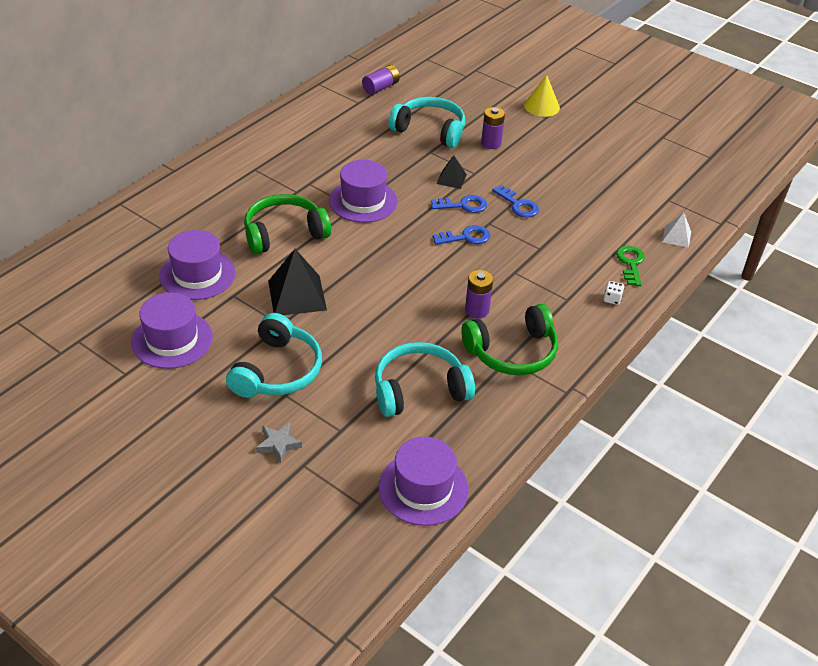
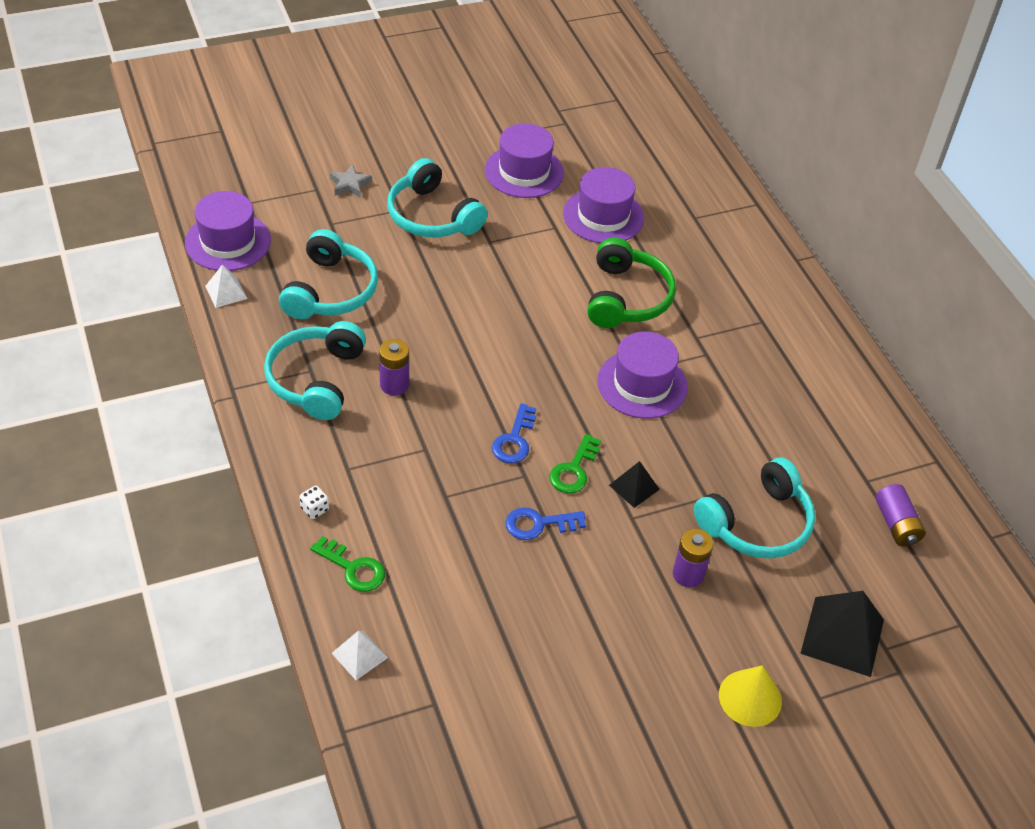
camera: 120 degrees right, 5 degrees up
black pyramid [268,249,327,315] -> black pyramid moved to [800,591,884,677]
blue key [431,195,487,213] -> green key [550,434,601,493]
green headphones [461,304,558,375] -> turquoise headphones [264,321,366,420]
none -> white pyramid [205,264,247,308]

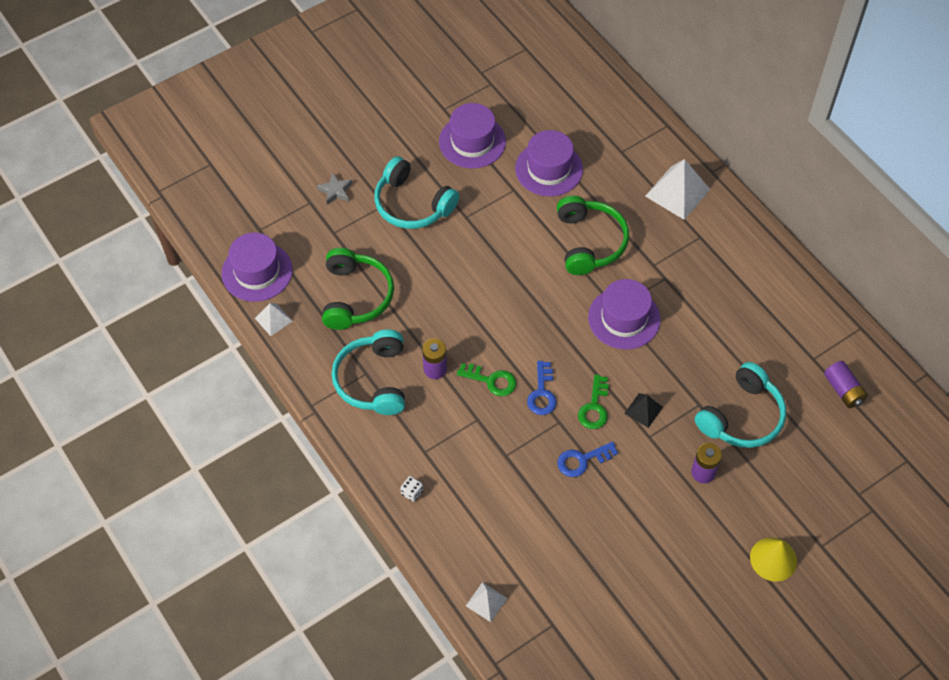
camera: 10 degrees left, 10 degrees up
turquoise headphones [279,229,378,319] -> green headphones [322,248,394,330]
green key [310,536,385,592] -> green key moved to [457,363,516,396]
black pyramid [800,591,884,677] -> none
none -> white pyramid [645,159,710,220]

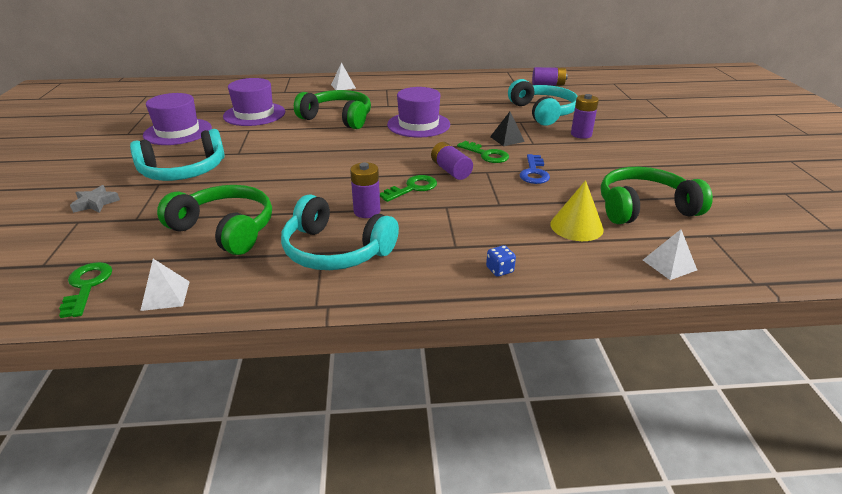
camera: 60 degrees left, 25 degrees down
purple hat [222,233,293,302] -> green key [59,262,112,318]
white dice [400,476,423,502] -> blue dice [486,245,516,277]
blue key [527,361,557,415] -> purple battery [431,142,473,180]
white pyramid [645,159,710,220] -> white pyramid [331,62,356,90], size x0.55
yellow cone [750,537,797,582] -> yellow cone moved to [550,180,604,241]
none -> green headphones [601,167,713,224]

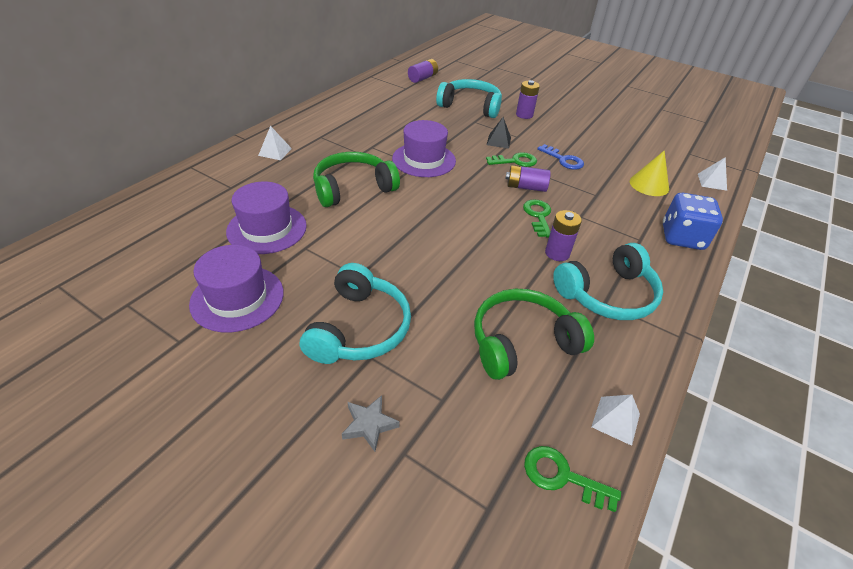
camera: 55 degrees left, 10 degrees up
blue dice [486,245,516,277] -> blue dice [663,193,723,250], size x2.42
green headphones [601,167,713,224] -> none

